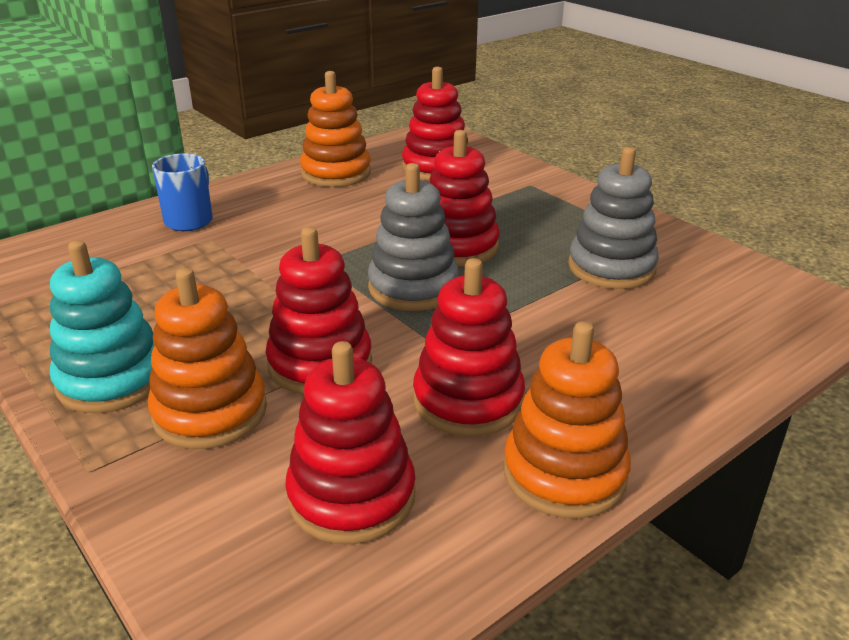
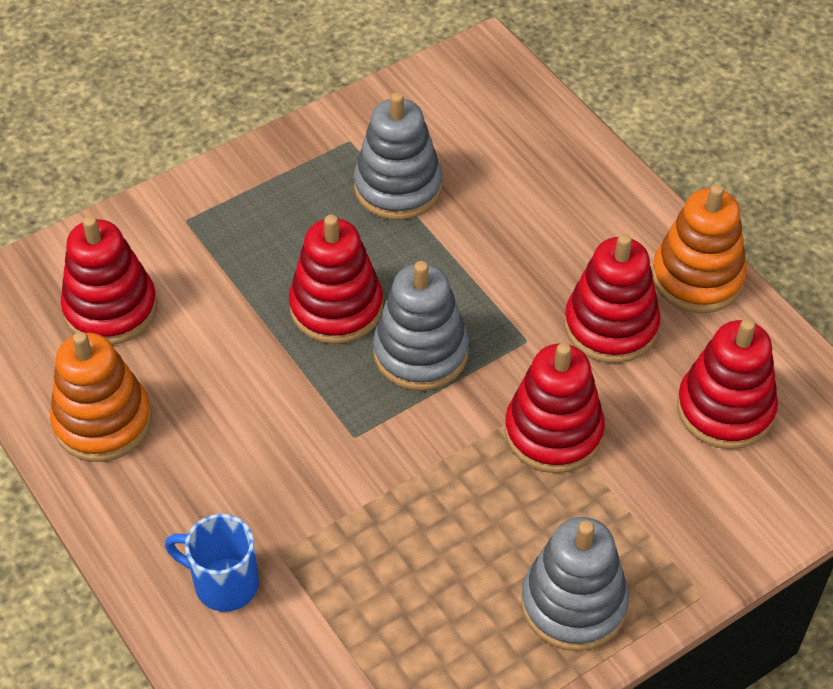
camera: 85 degrees left, 20 degrees up
turquoise stacking toy [50,240,155,413] -> grey stacking toy [521,517,629,651]
orange stacking toy [148,268,267,449] -> none

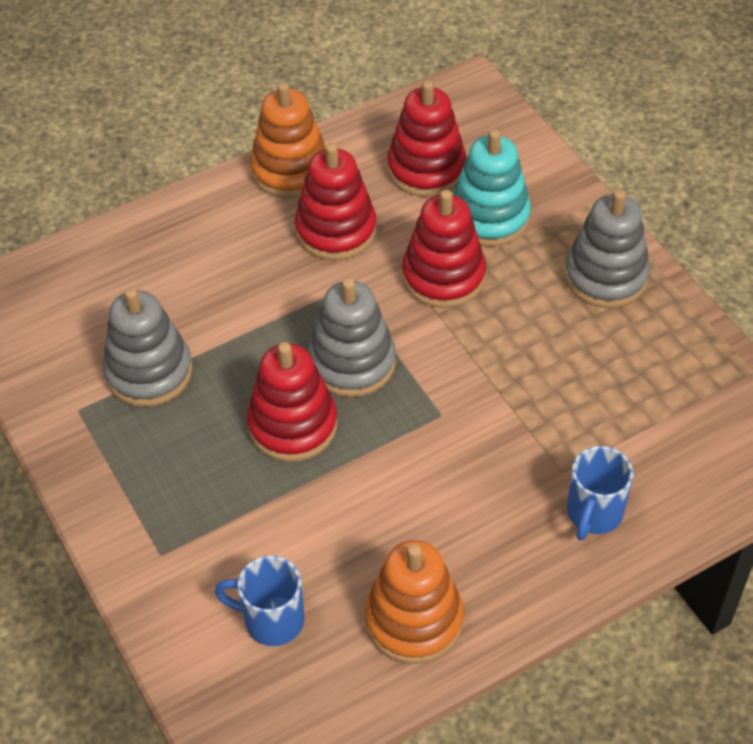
camera: 85 degrees left, 0 degrees up
red stacking toy [61,216,157,345] -> blue mug [215,556,305,646]
none -> turquoise stacking toy [453,129,531,247]

